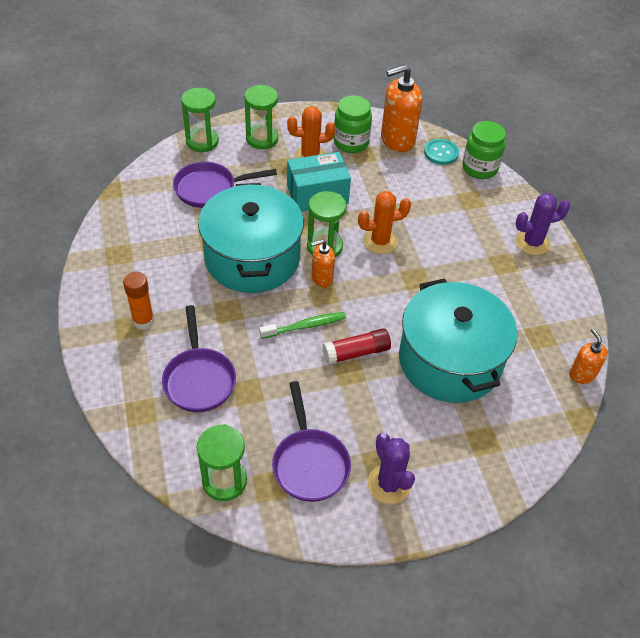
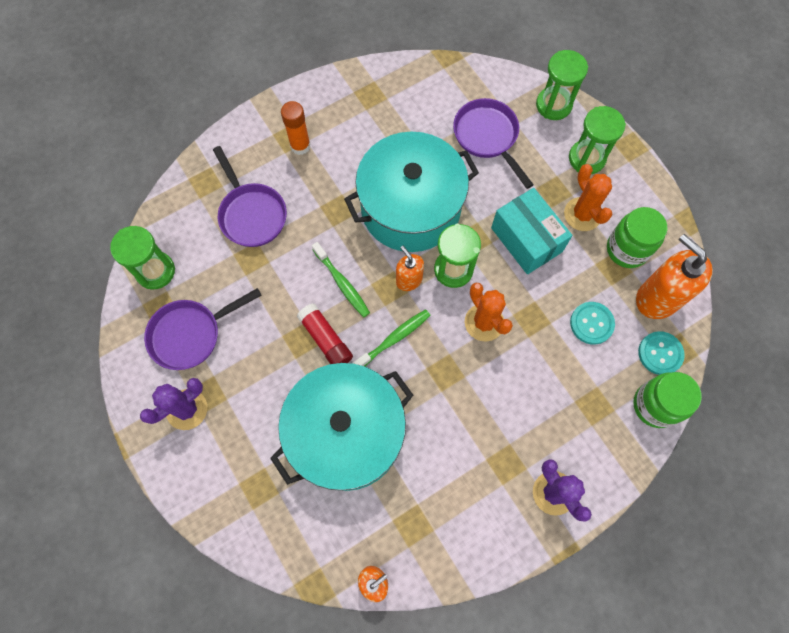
camera: 75 degrees right, 20 degrees up
purple pan [162,305,236,412] -> purple pan turned 90 degrees counterclockwise [213,146,287,247]
none -> green toothbrush [353,309,431,367]
none -> turquoise button [570,302,615,345]

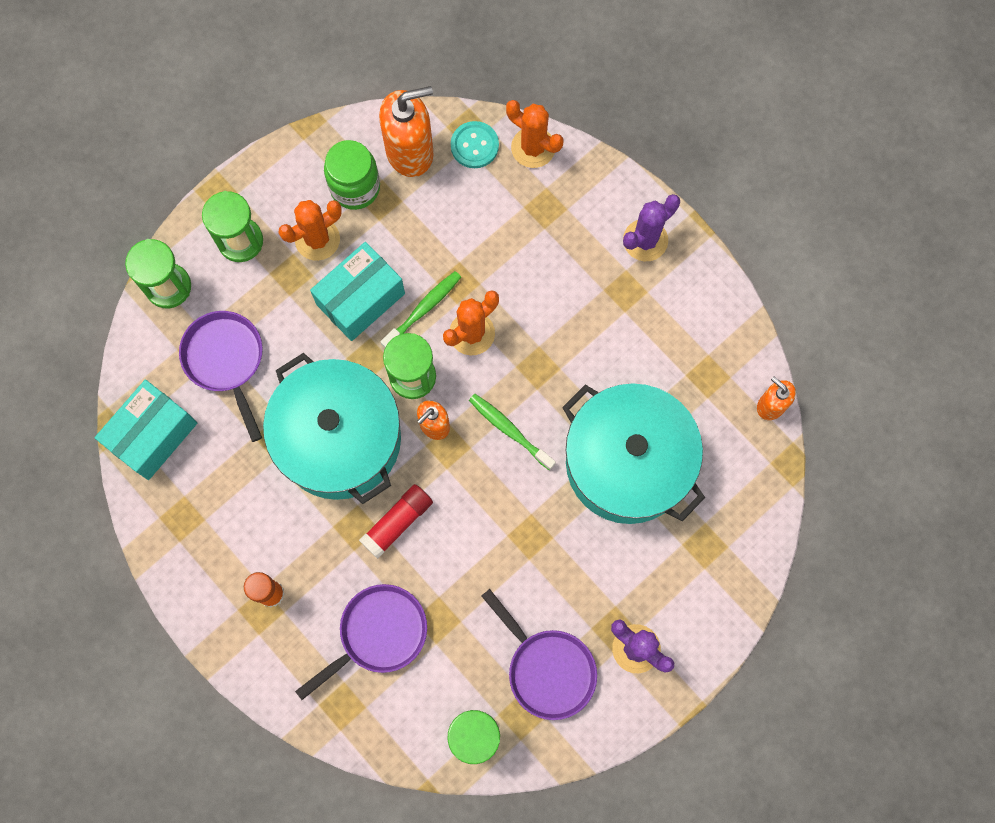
camera: 100 degrees left, 5 degrees up
red glue stick [297,303,353,364] -> red glue stick moved to [359,484,433,559]
green toothbrush [312,242,370,317] -> green toothbrush moved to [380,271,461,348]
purple pan [453,98,534,189] -> purple pan turned 105 degrees clockwise [179,311,263,442]
turquoise button [570,302,615,345] -> none
green jar [633,372,702,428] -> orange cactus [506,100,563,168]
orange soap dispenser [636,234,713,319] -> orange soap dispenser turned 150 degrees counterclockwise [379,86,433,177]
none -> turquoise box [95,380,197,480]

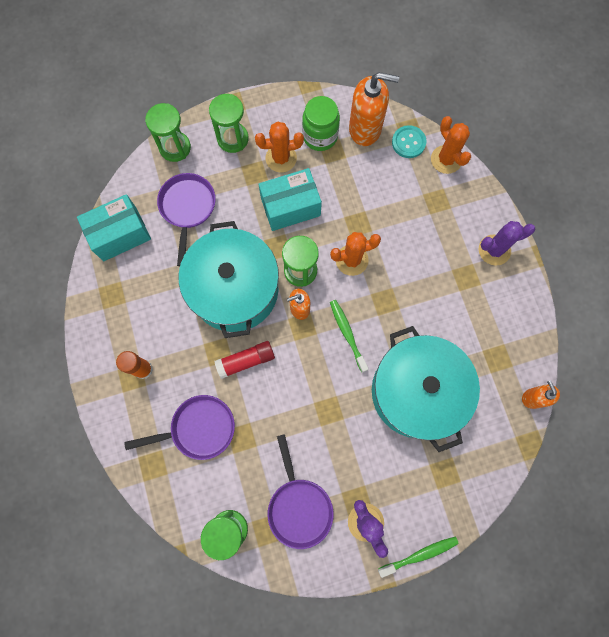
camera: 25 degrees right, 0 degrees up
green toothbrush [380,271,461,348] -> green toothbrush moved to [378,536,459,578]

